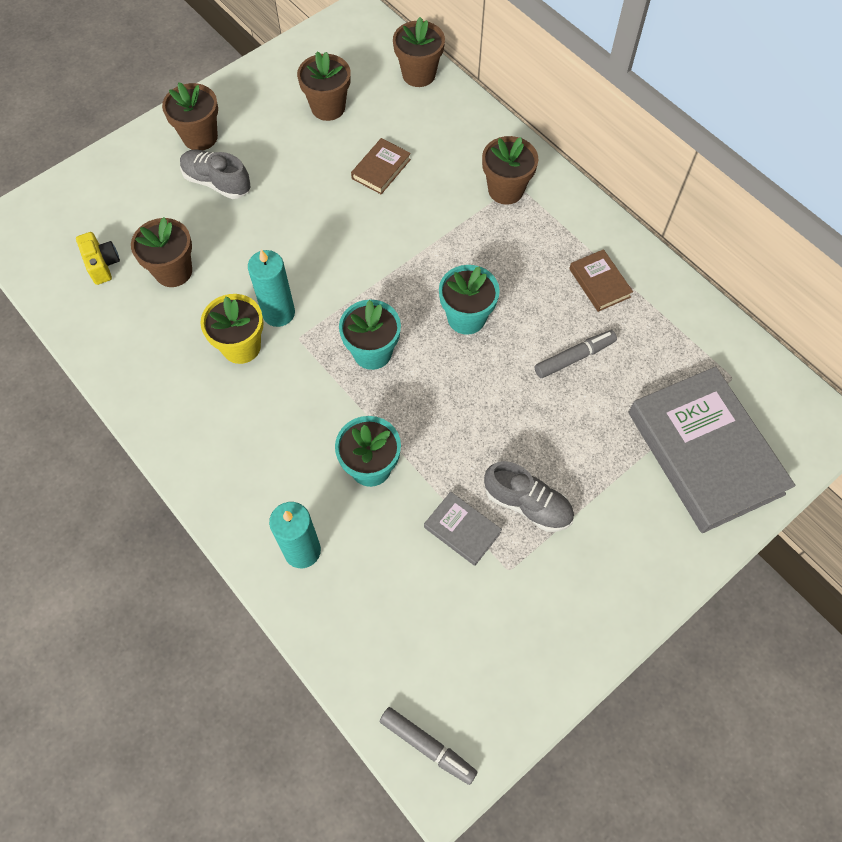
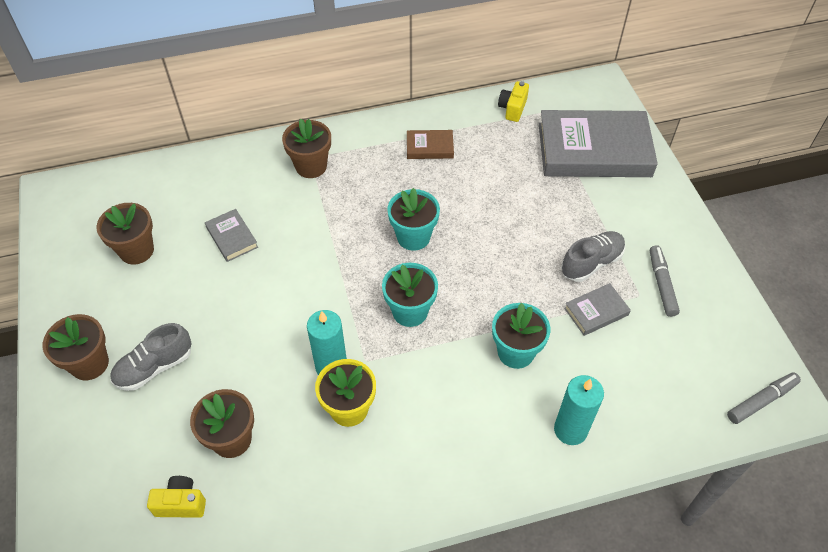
camera: 65 degrees left, 10 degrees down
brown book [351,138,411,194] -> grey book [205,209,258,262]
brown flower pot [393,17,445,87] -> none
grey marker [535,330,617,378] -> grey marker moved to [650,245,680,317]
none -> yellow camera [498,81,529,122]

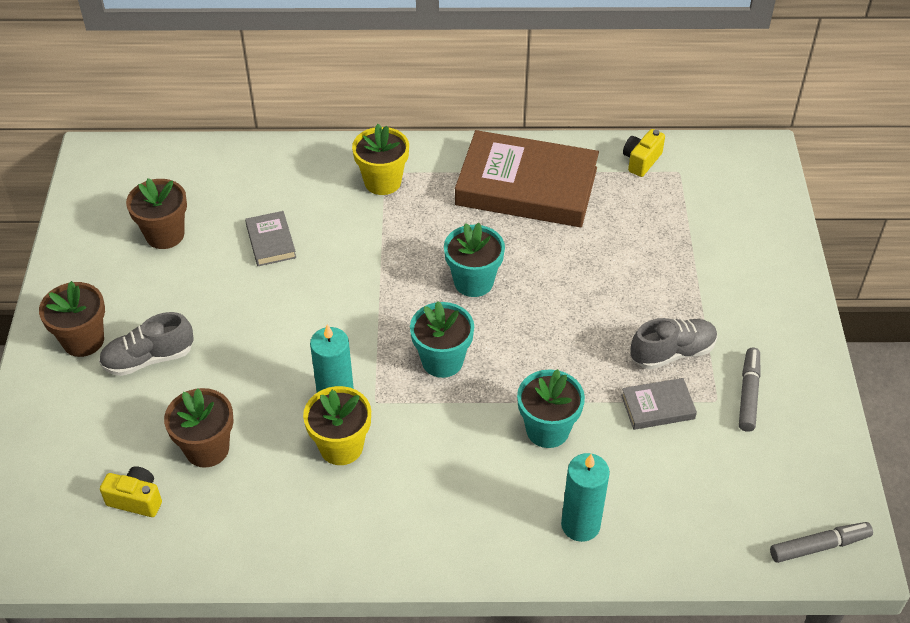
camera: 15 degrees right, 5 degrees down
brown flower pot [282,118,331,178] -> yellow flower pot [352,124,409,195]
brown book [407,130,454,159] -> brown book [455,130,599,227], size x2.30
grey book [539,110,658,177] -> none

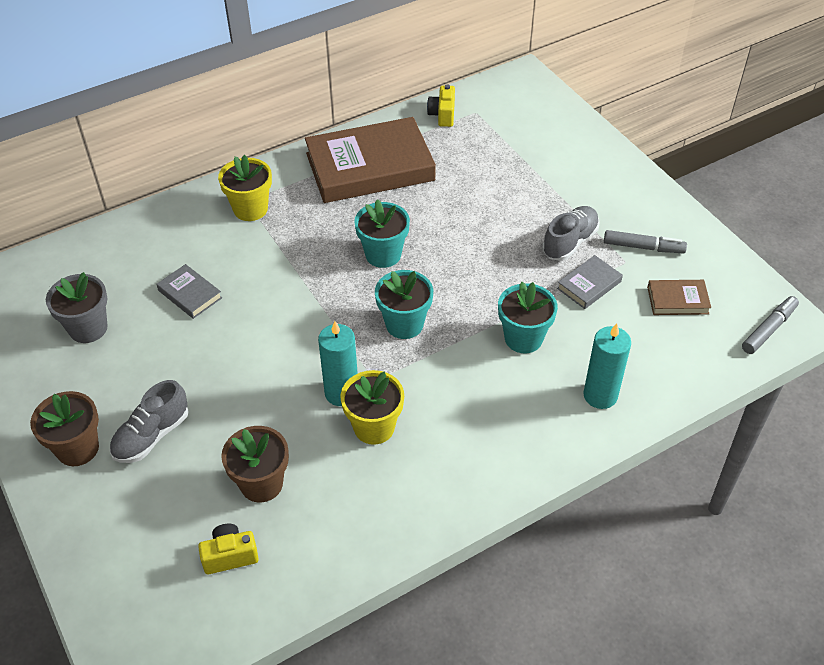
camera: 30 degrees left, 0 degrees up
brown flower pot [126,178,187,249] -> grey flower pot [46,272,108,343]
grey marker [739,348,761,432] -> grey marker turned 120 degrees clockwise [604,230,687,254]
none -> brown book [647,280,711,315]

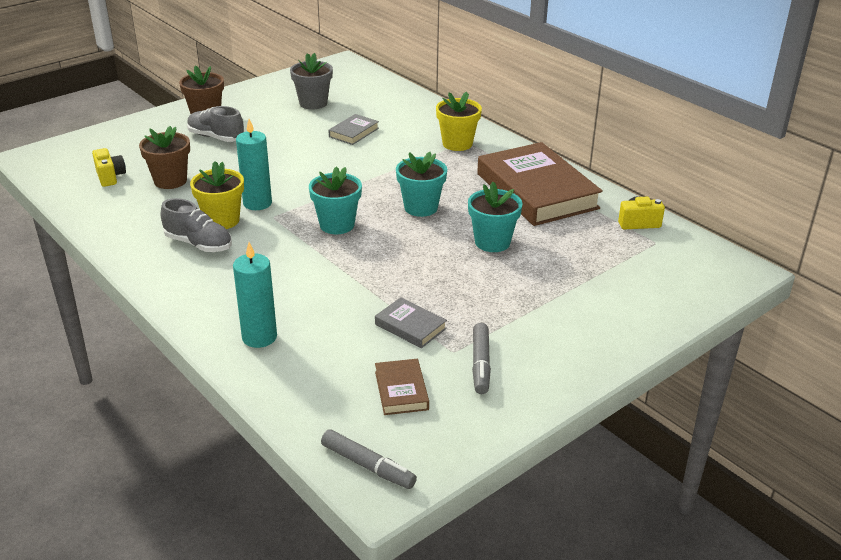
camera: 80 degrees right, 15 degrees down
turquoise flower pot [498,282,558,353] -> turquoise flower pot moved to [468,182,522,252]
grey shoe [542,206,600,261] -> grey shoe moved to [161,198,232,252]

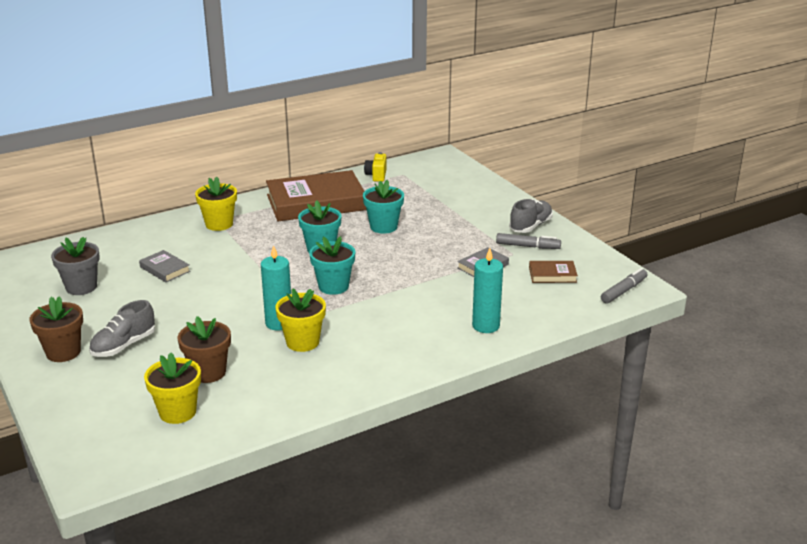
camera: 80 degrees left, 5 degrees down
yellow camera [92,148,126,187] -> yellow flower pot [144,352,201,424]
grey shoe [161,198,232,252] -> grey shoe moved to [509,199,553,233]

